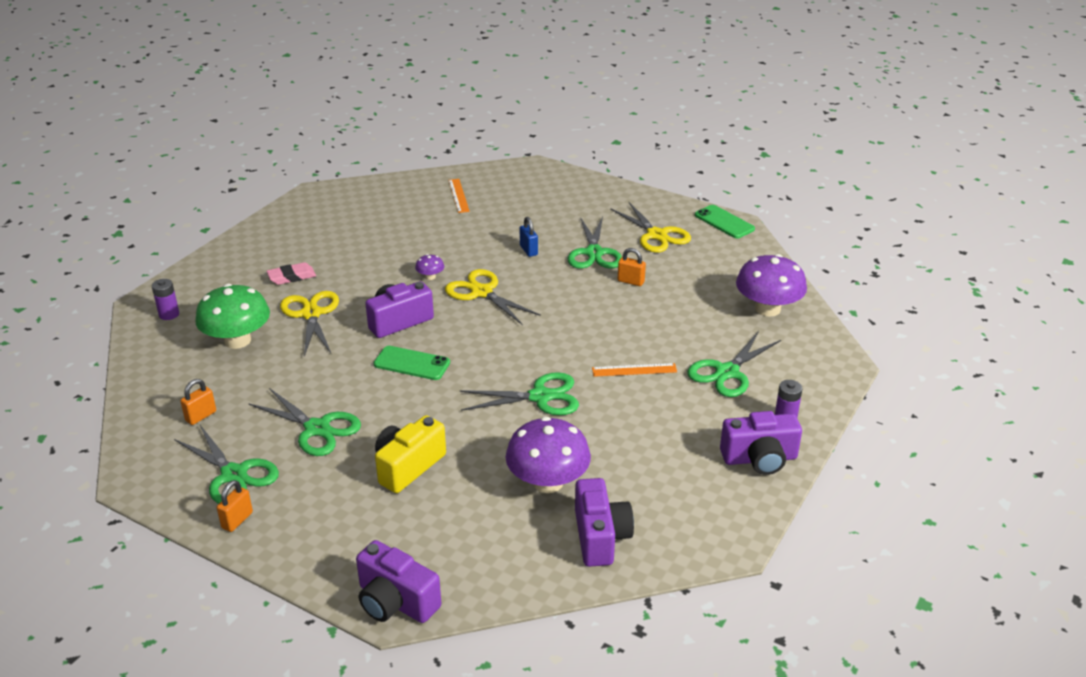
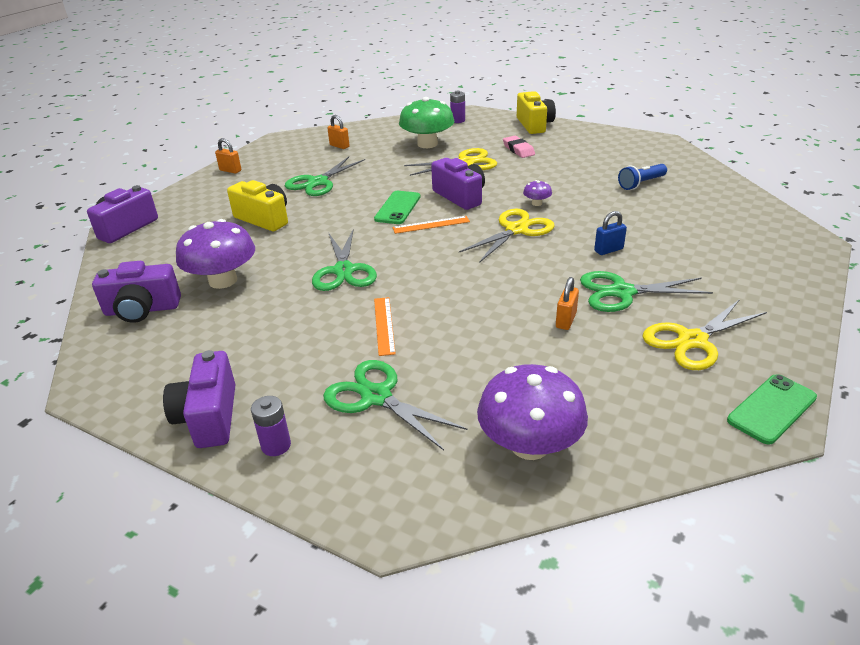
camera: 90 degrees right, 0 degrees up
green scissors [174,425,279,504] -> none
orange ruler [448,179,470,213] -> orange ruler moved to [392,216,470,234]
none -> yellow camera [517,91,556,134]
none -> blue flashlight [618,164,667,190]

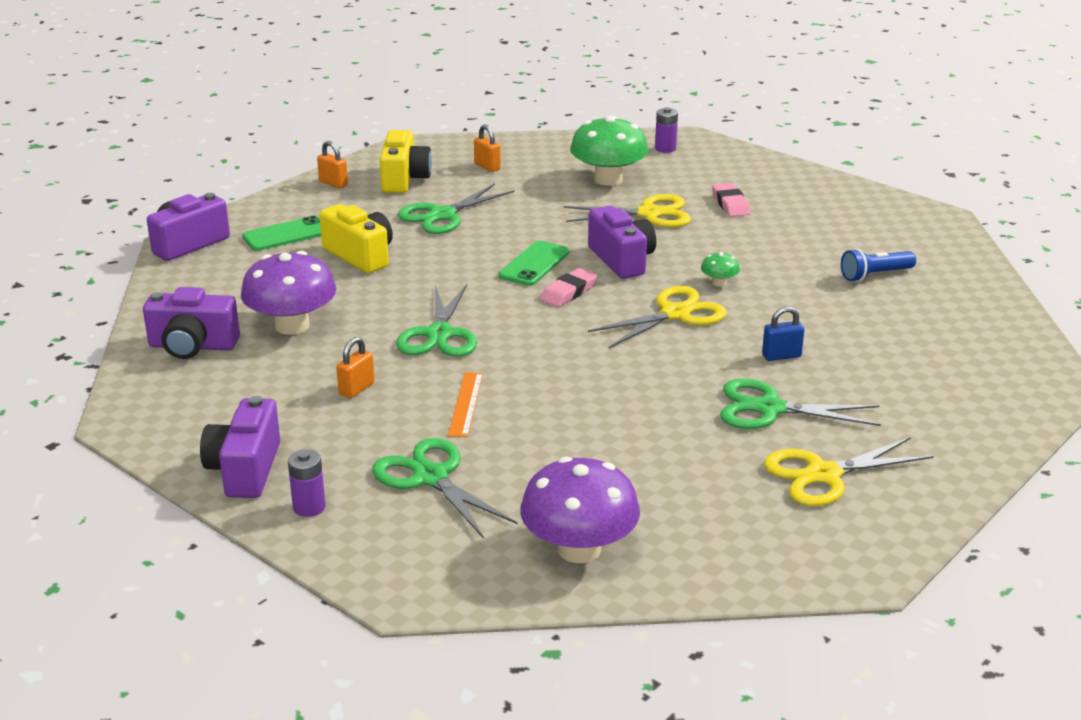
camera: 10 degrees right, 5 degrees down
orange ruler [392,216,470,234] -> pink eraser [540,268,597,307]
yellow camera [517,91,556,134] -> yellow camera moved to [380,130,432,193]
purple mushroom [523,180,552,206] -> green mushroom [701,252,740,287]
orange padlock [556,277,579,330] -> orange padlock moved to [336,337,375,399]
green phone [727,374,817,445] -> green phone moved to [242,216,321,251]

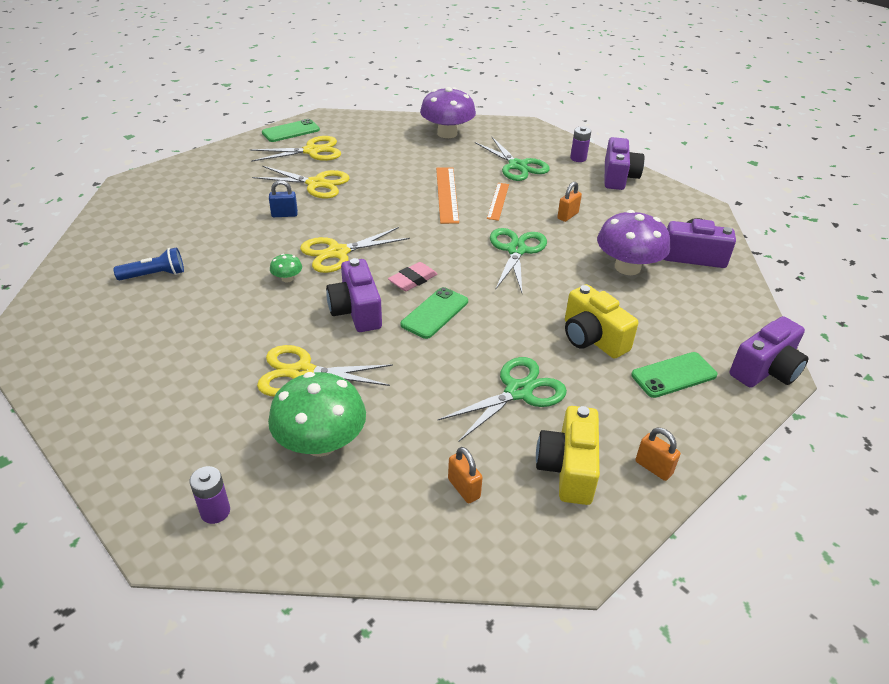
camera: 175 degrees left, 10 degrees up
pink eraser [712,183,750,217] -> none
green scissors [720,378,881,429] -> yellow scissors [252,166,350,199]
none -> green phone [262,119,320,142]
none -> orange ruler [436,168,459,224]

